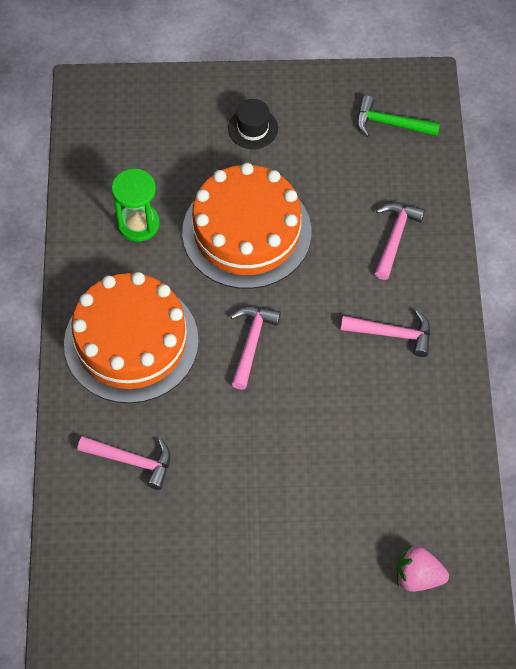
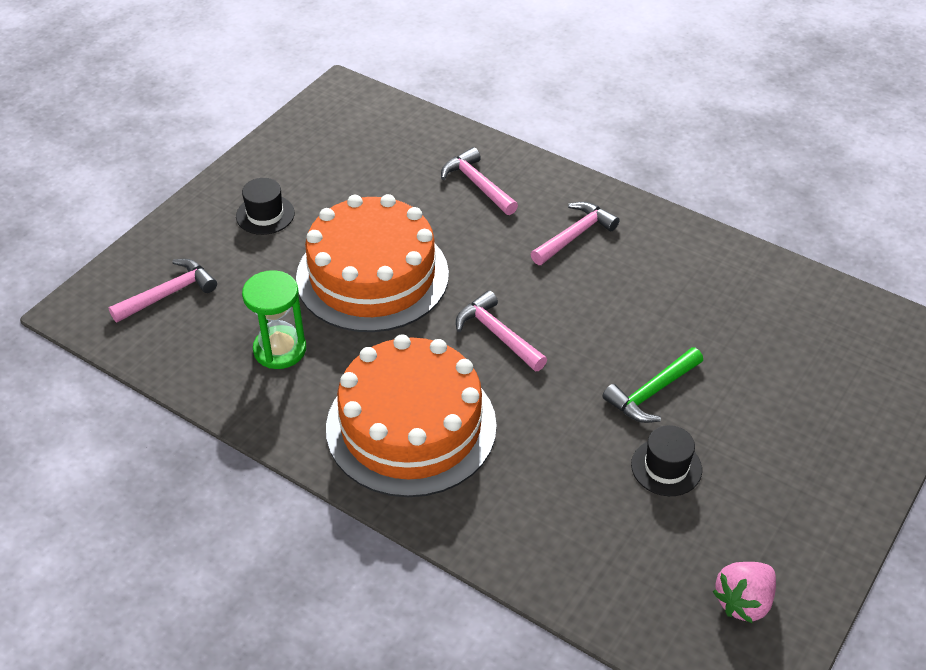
camera: 55 degrees left, 15 degrees down
pink hammer [78,436,171,490] -> pink hammer moved to [108,259,217,322]
green hammer [357,95,440,137] -> green hammer moved to [602,347,703,423]
pink strawberry [397,546,449,592] -> pink strawberry moved to [713,562,776,623]
none -> black hat [631,425,702,496]

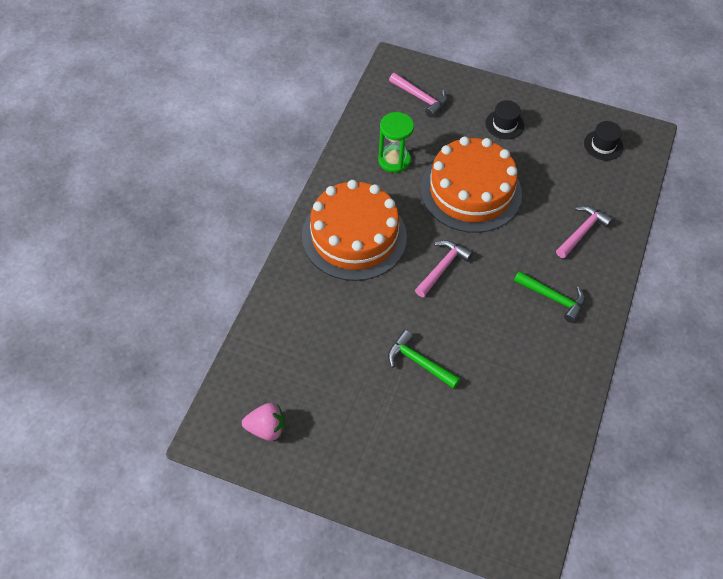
camera: 75 degrees right, 10 degrees up
pink hammer [531,202,619,265] -> green hammer [514,271,585,323]
black hat [631,425,702,496] -> black hat moved to [584,121,623,160]
pink strawberry [713,562,776,623] -> pink strawberry turned 150 degrees clockwise [242,403,285,441]

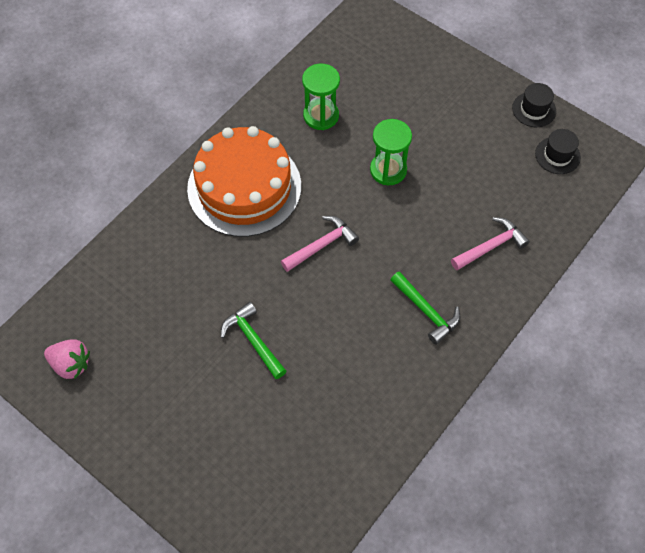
camera: 20 degrees right, 5 degrees up
pink hammer [389,73,447,117] -> none
orange cake [421,137,522,233] -> green hourglass [370,119,412,185]
black hat [486,100,524,139] -> black hat moved to [512,83,556,127]

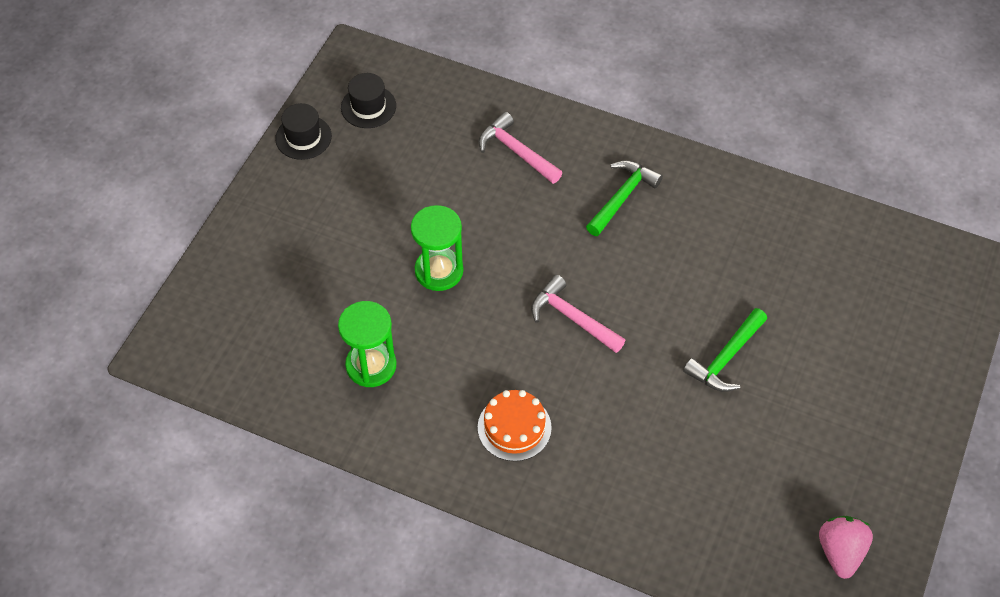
camera: 105 degrees left, 5 degrees down
orange cake [187,126,301,237] -> orange cake [478,390,552,461], size x0.47

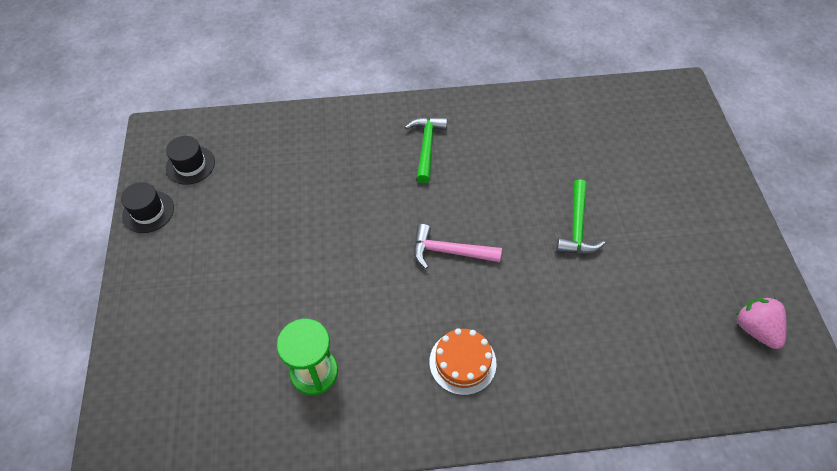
camera: 30 degrees left, 0 degrees up
green hourglass [411,205,463,291] -> none
pink hammer [479,112,562,184] -> none

